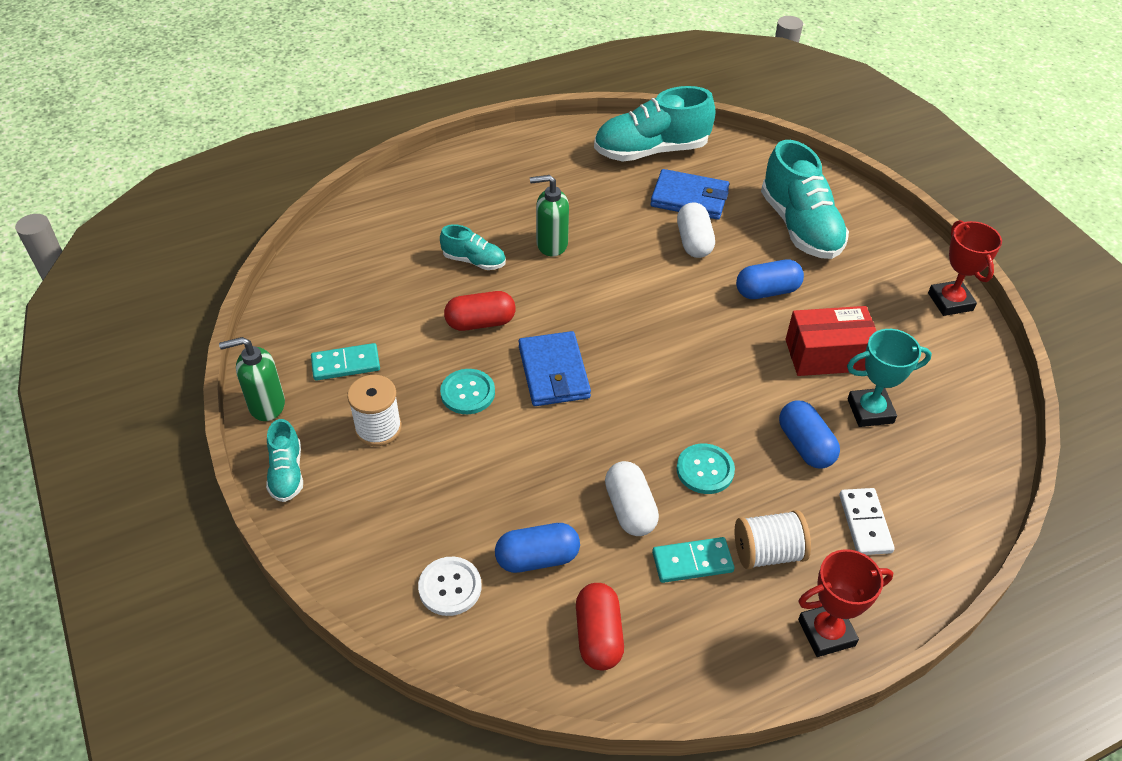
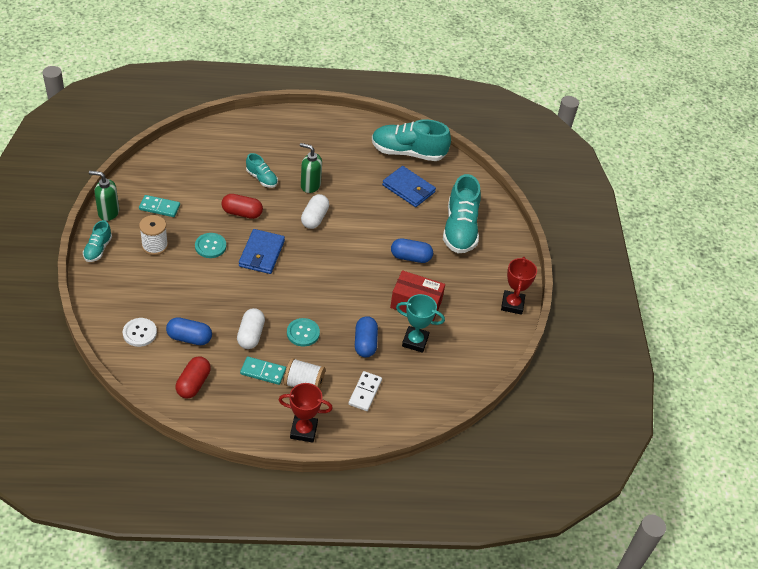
camera: 20 degrees right, 0 degrees up
white capsule [677,202,715,258] -> white capsule moved to [301,194,329,229]

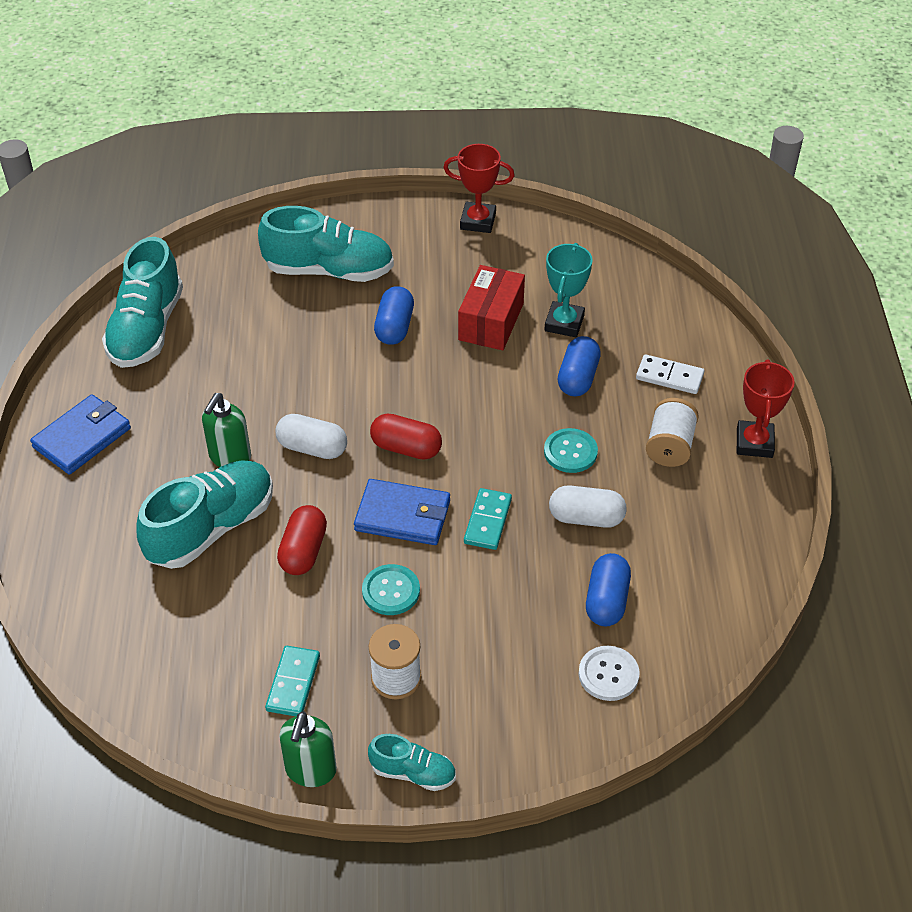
camera: 85 degrees left, 0 degrees up
red capsule [176,357,211,398] -> red capsule moved to [370,414,442,460]
turquoise domino [240,356,286,385] -> turquoise domino moved to [464,488,512,550]
turquoise shoe [246,153,278,188] -> turquoise shoe [136,460,273,569], size x1.95
blue capsule [355,316,378,358] -> blue capsule turned 75 degrees counterclockwise [557,336,601,396]
blue wallet [382,166,436,207] -> blue wallet moved to [30,394,131,475]

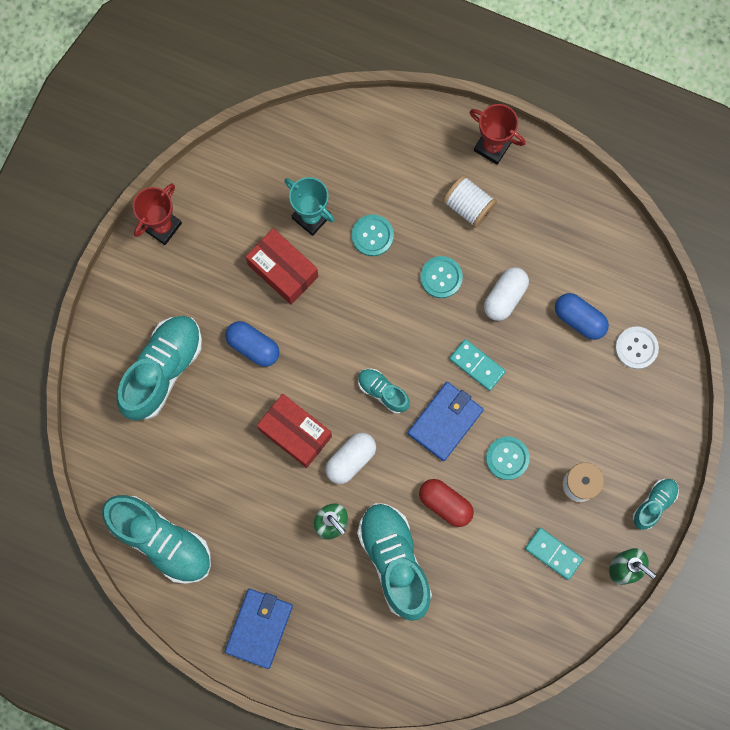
camera: 65 degrees left, 30 degrees up
blue wallet [30,394,131,475] -> blue wallet turned 45 degrees clockwise [225,589,293,669]
red capsule [370,414,442,460] -> turquoise shoe [358,368,410,413]
blue capsule [557,336,601,396] -> turquoise button [352,214,394,256]
white domino [636,354,704,394] -> none
none -> red box [257,394,332,468]

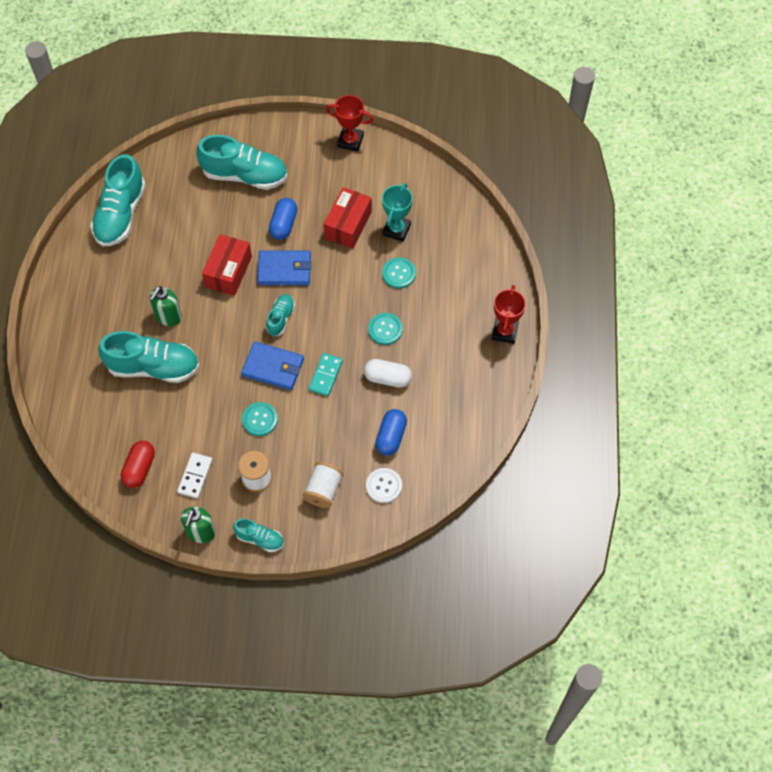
camera: 70 degrees right, 15 degrees down
blue wallet [225,589,293,669] -> blue wallet moved to [257,250,311,285]
white capsule [325,433,376,484] -> none
turquoise shoe [357,503,432,621] -> turquoise shoe turned 45 degrees clockwise [98,331,199,383]
red capsule [419,479,474,527] -> red capsule moved to [120,441,155,488]
white spool [443,175,497,228] -> white spool moved to [302,462,343,508]
turquoise domino [525,528,583,580] -> white domino [177,453,213,499]

